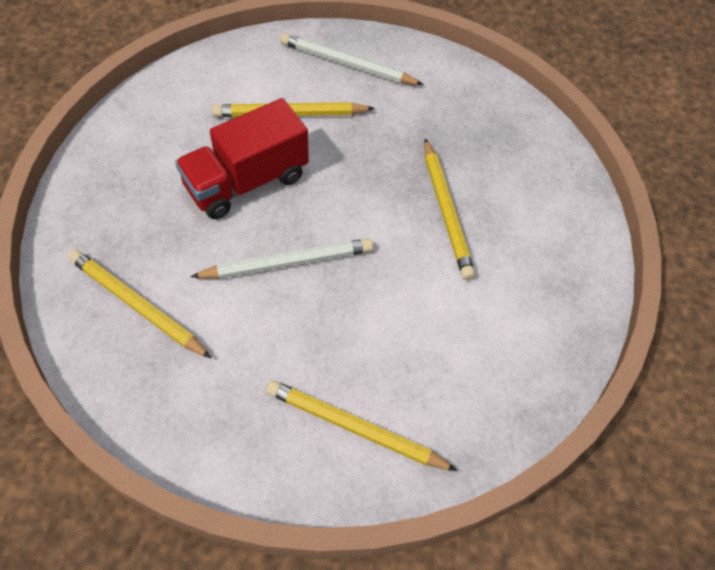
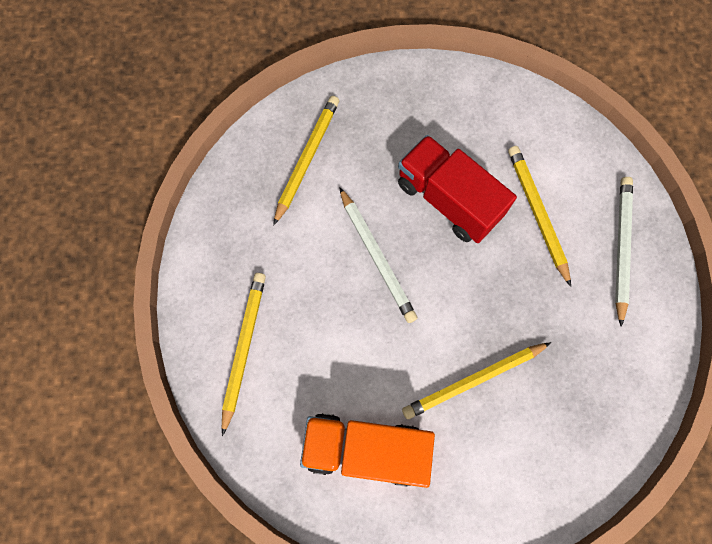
camera: 80 degrees right, 15 degrees up
none -> orange truck [300,413,435,488]

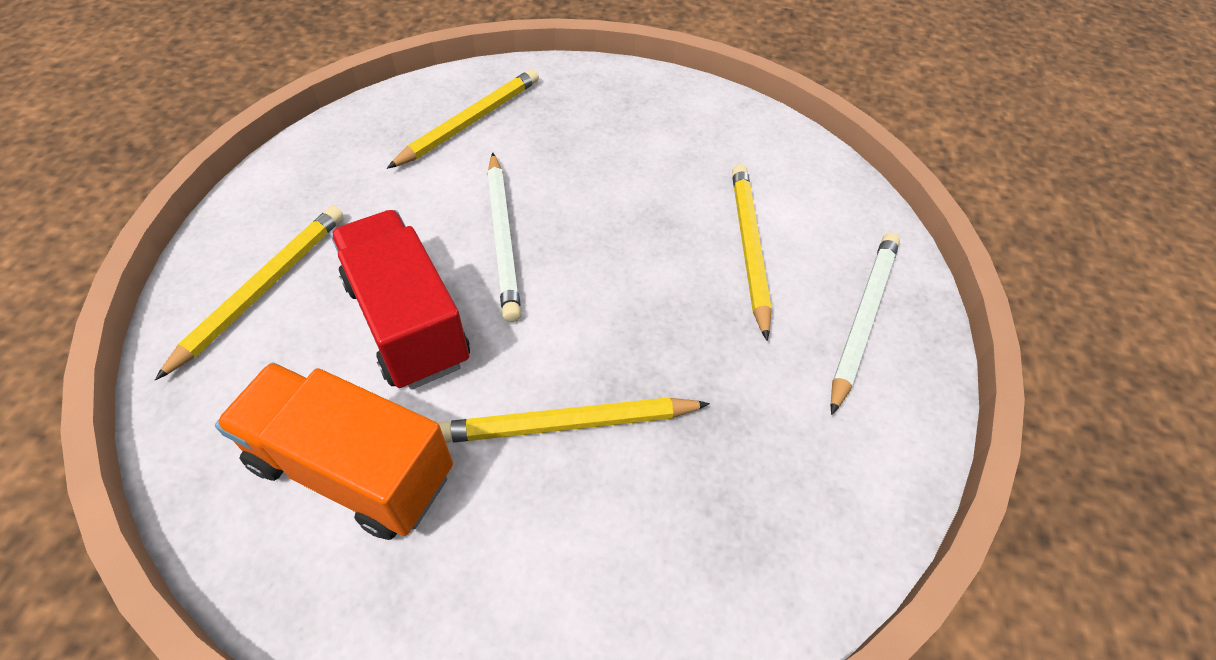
camera: 15 degrees right, 20 degrees down
red truck [398,135,517,243] -> red truck moved to [330,210,470,390]

